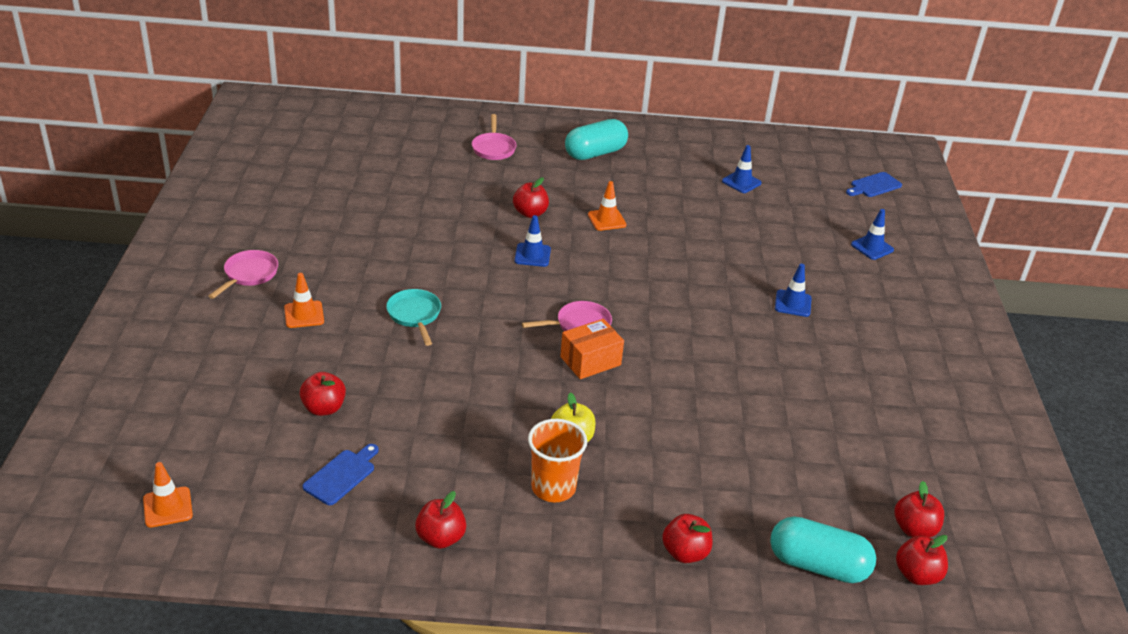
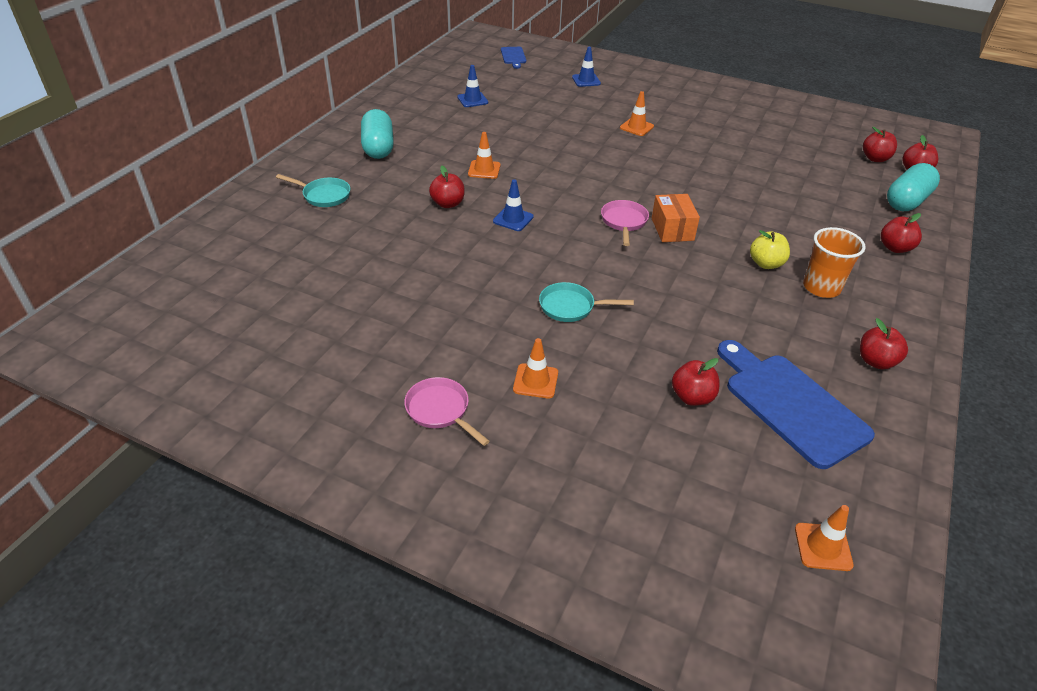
camera: 65 degrees left, 5 degrees up
blue cutting board [303,444,379,505] -> blue cutting board [717,340,875,469], size x2.02
pink pan [472,114,516,160] -> turquoise pan [276,174,351,207]
blue traffic cone [775,264,812,317] -> orange traffic cone [620,91,654,136]

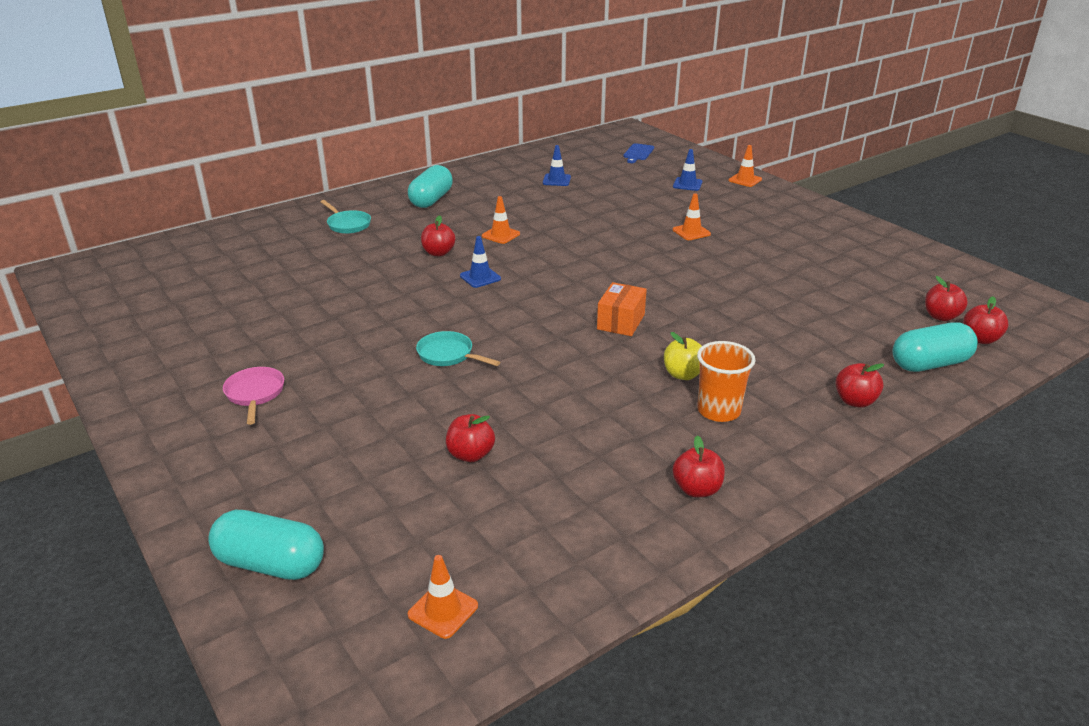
camera: 30 degrees right, 10 degrees down
orange traffic cone [513,338,558,399] -> orange traffic cone moved to [728,145,762,187]
pink pan [601,200,649,246] -> none
blue cutting board [717,340,875,469] -> none
none -> turquoise capsule [208,510,324,580]

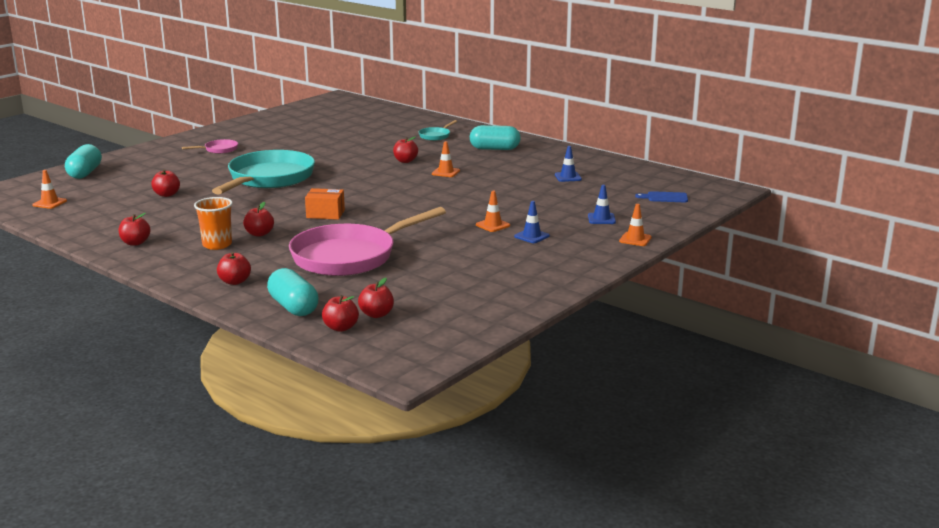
camera: 75 degrees right, 10 degrees down
turquoise pan [416,331,500,366] -> turquoise pan [212,150,315,195], size x2.43
blue traffic cone [460,236,501,288] -> blue traffic cone moved to [514,201,550,243]
yellow apple [664,332,702,380] -> red apple [243,202,274,237]
none -> pink pan [289,207,446,276]

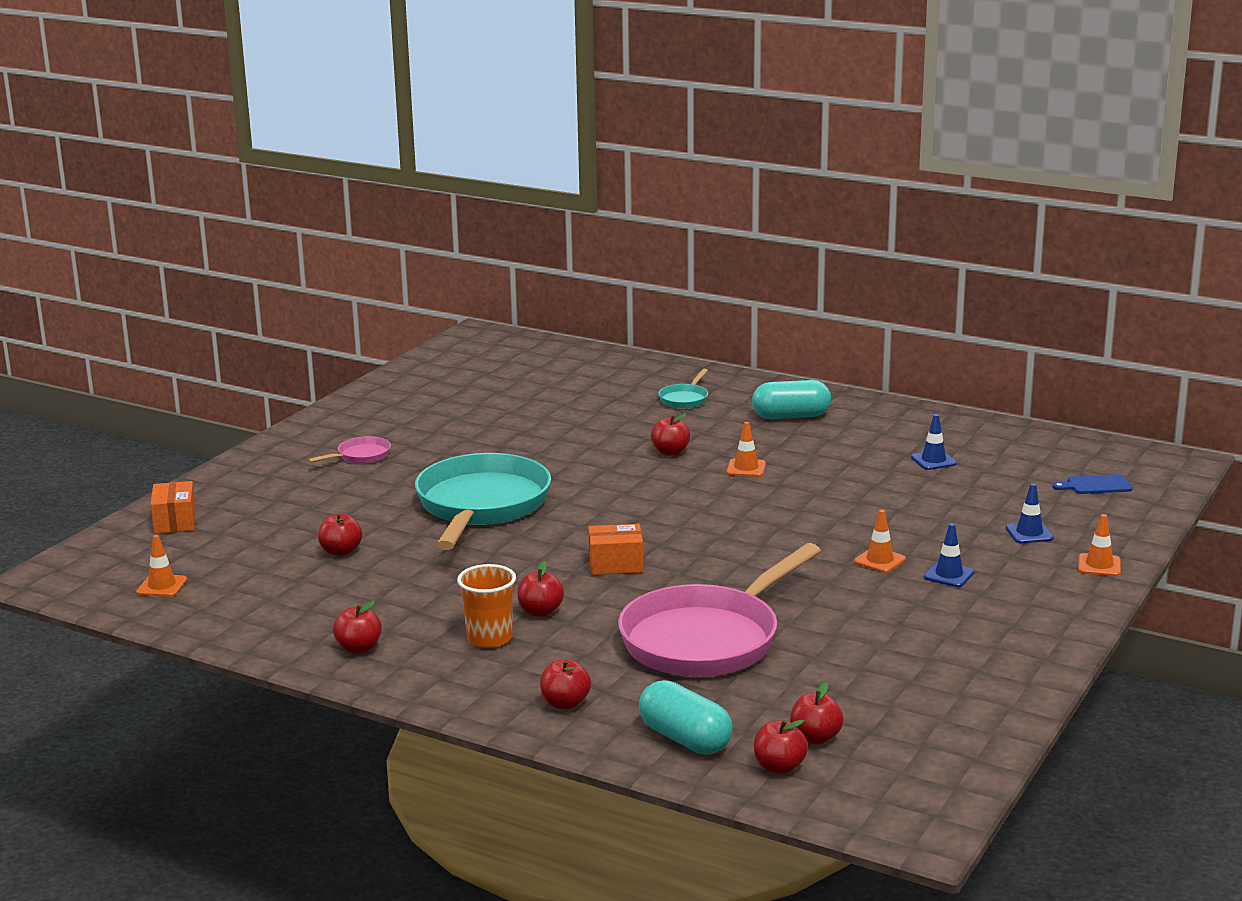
camera: 10 degrees left, 0 degrees up
turquoise capsule [65,144,102,179] -> orange box [150,481,196,534]

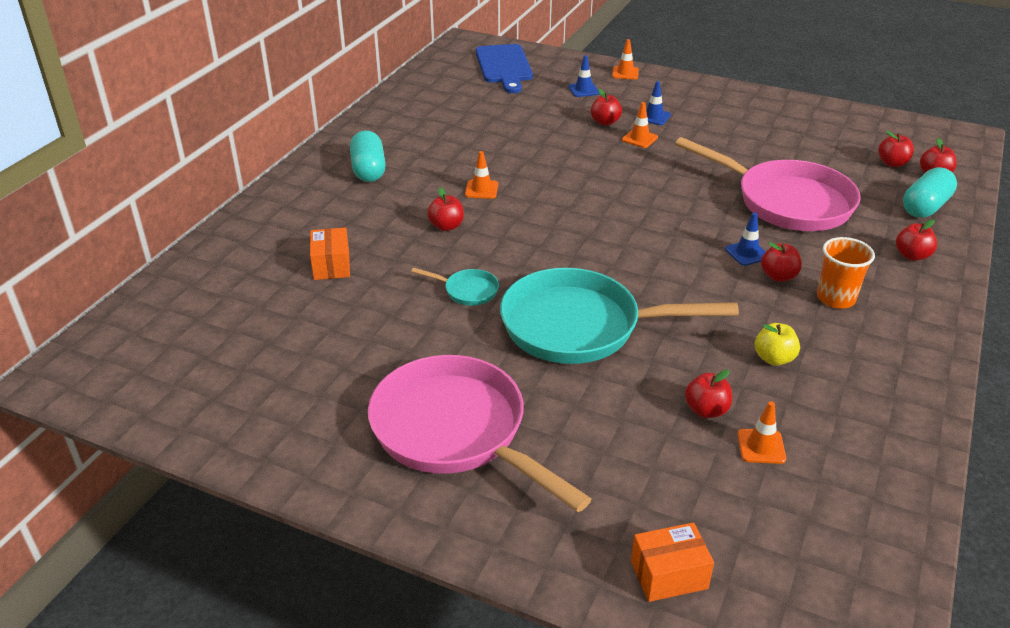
camera: 95 degrees left, 15 degrees up
orange traffic cone [137,535,187,597] -> orange traffic cone moved to [737,402,786,464]
pink pan [307,436,391,464] -> pink pan [368,355,591,512], size x2.43
red apple [333,601,382,654] -> red apple moved to [591,89,622,126]
orange box [588,524,643,575] -> orange box moved to [310,227,350,280]
turquoise pan [659,369,708,408] -> turquoise pan moved to [411,268,499,306]
blue traffic cone [911,414,957,470] -> blue traffic cone moved to [725,213,766,266]
blue cutting board [1052,474,1133,494] -> blue cutting board [476,44,533,93], size x2.02
none -> yellow apple [755,323,800,366]

